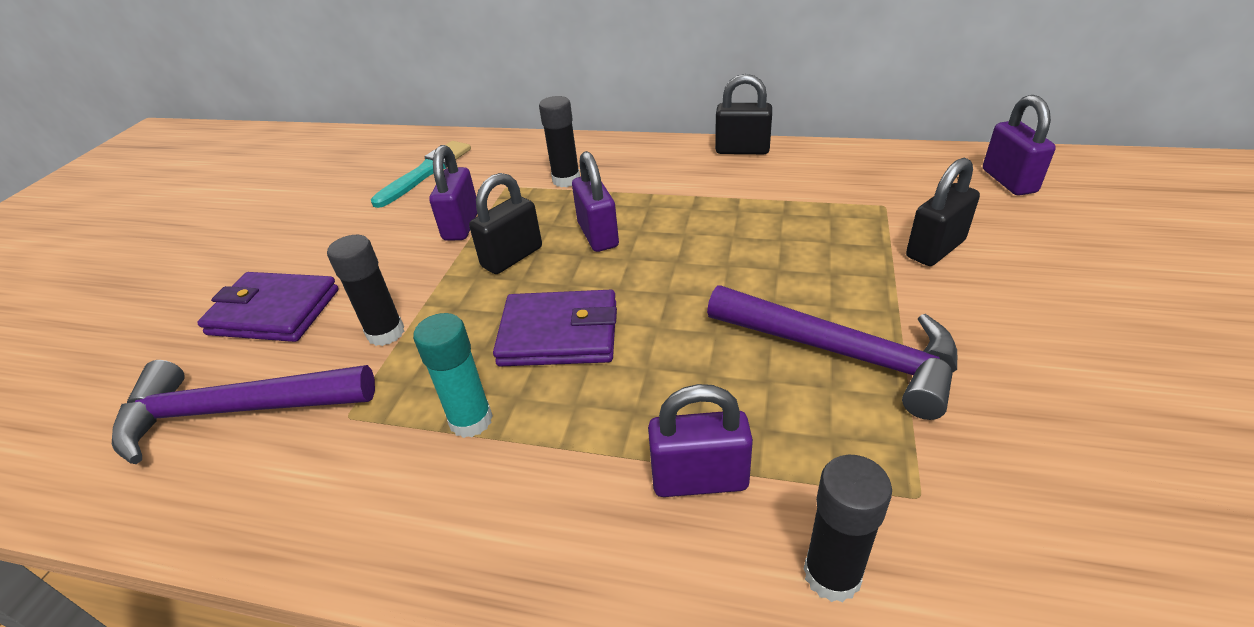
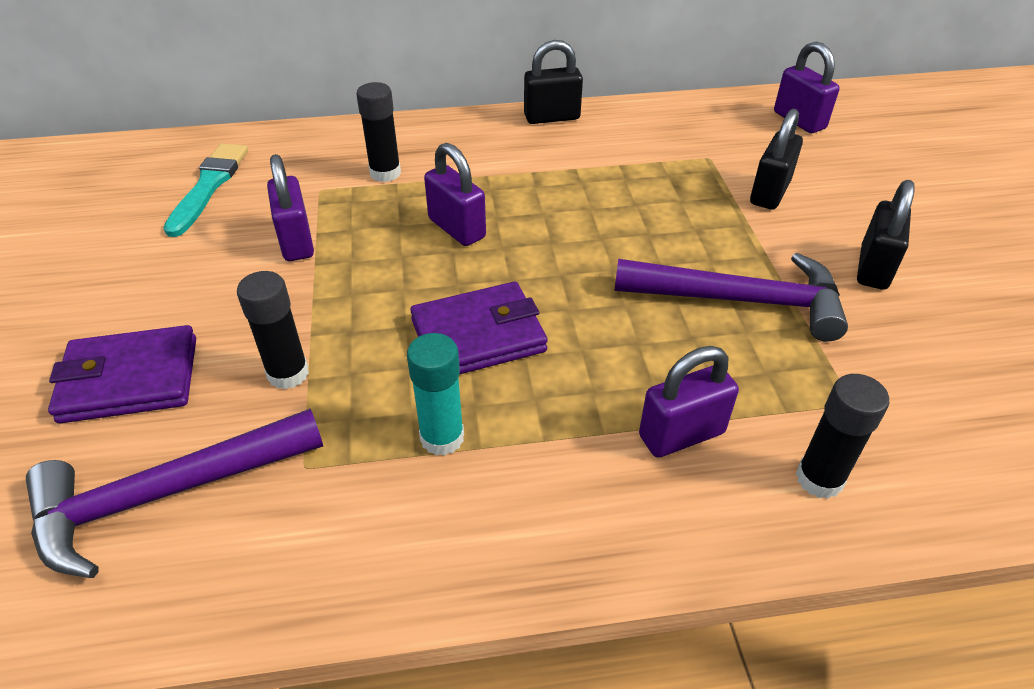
camera: 25 degrees left, 5 degrees up
black padlock [469,173,542,274] -> black padlock moved to [857,180,915,290]

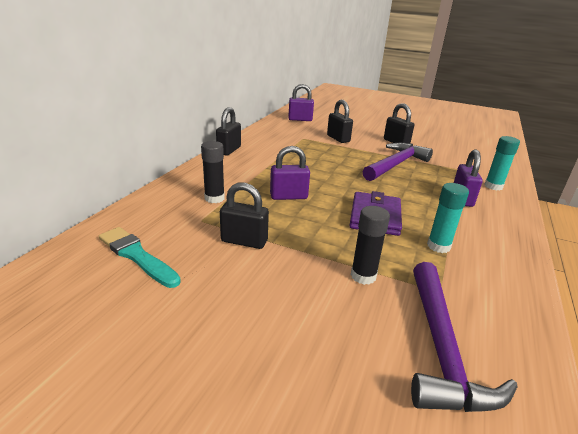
camera: 60 degrees left, 15 degrees down
purple wallet [48,325,196,423] -> none
purple padlock [267,154,314,261] -> black padlock [220,182,269,249]
black glue stick [796,374,890,499] -> turquoise glue stick [484,136,520,190]

